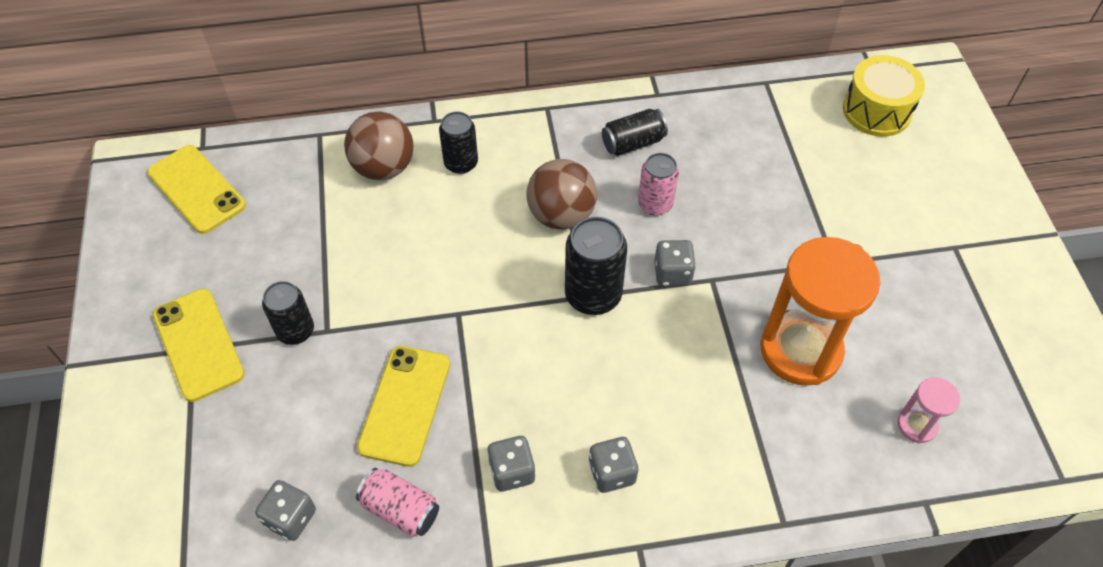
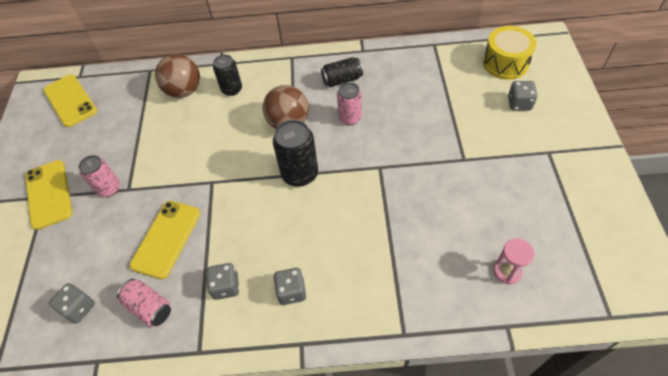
camera: 10 degrees right, 0 degrees up
black can [262,281,314,345] -> pink can [79,155,120,197]
grey dice [654,240,696,286] -> grey dice moved to [508,81,538,111]
orange hourglass [760,237,881,386] -> none

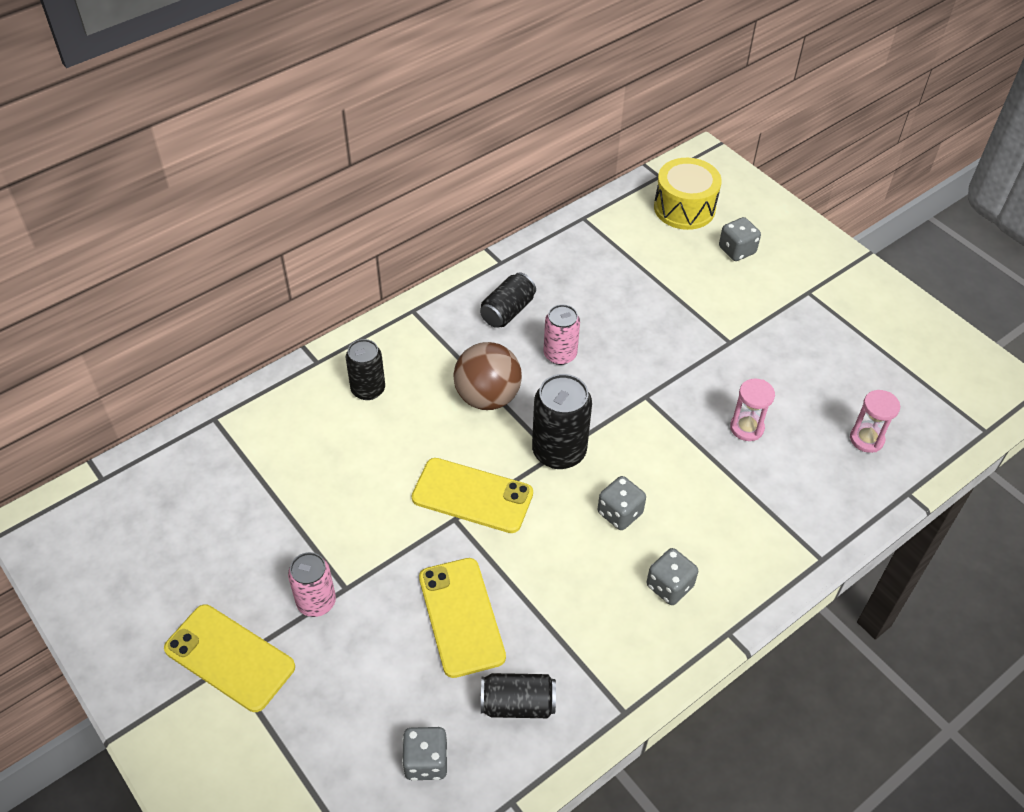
camera: 40 degrees left, 5 degrees down
yellow phone [43,75,97,127] -> yellow phone moved to [412,458,533,533]
pink can [117,279,171,326] -> black can [481,673,556,718]
brown ball [155,54,200,98] -> none
grey dice [206,263,240,300] -> grey dice moved to [598,476,646,530]
none -> pink hourglass [730,378,775,441]

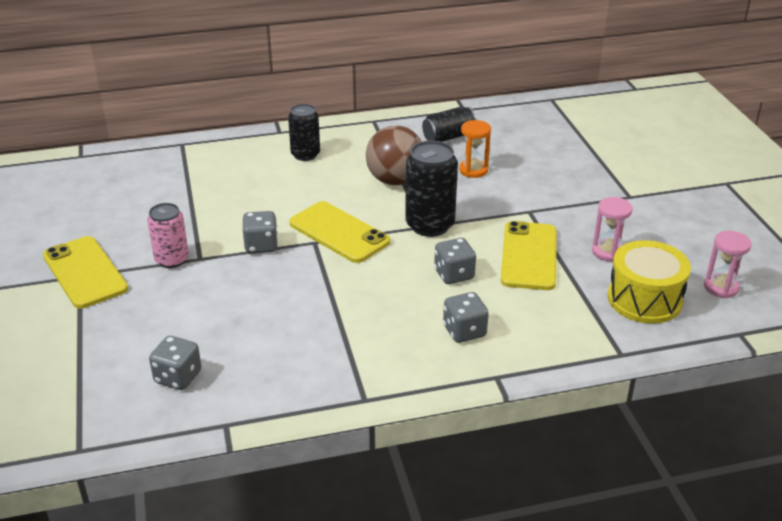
camera: 25 degrees right, 15 degrees down
yellow phone [419,558,506,678] -> yellow phone moved to [501,221,557,290]
black can [481,673,556,718] -> none
pink can [544,304,580,365] -> orange hourglass [459,120,491,178]
yellow drum [654,158,721,230] -> yellow drum moved to [608,240,691,324]
grey dice [719,217,761,261] -> grey dice moved to [243,211,278,253]

